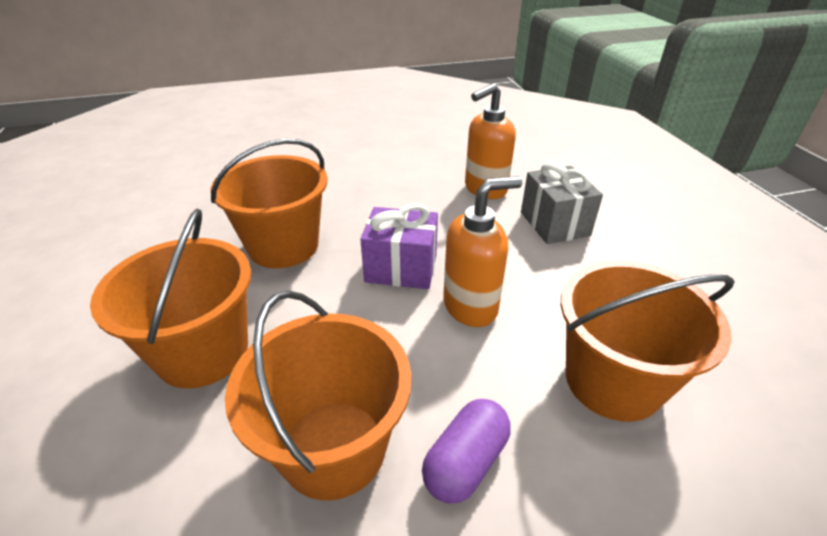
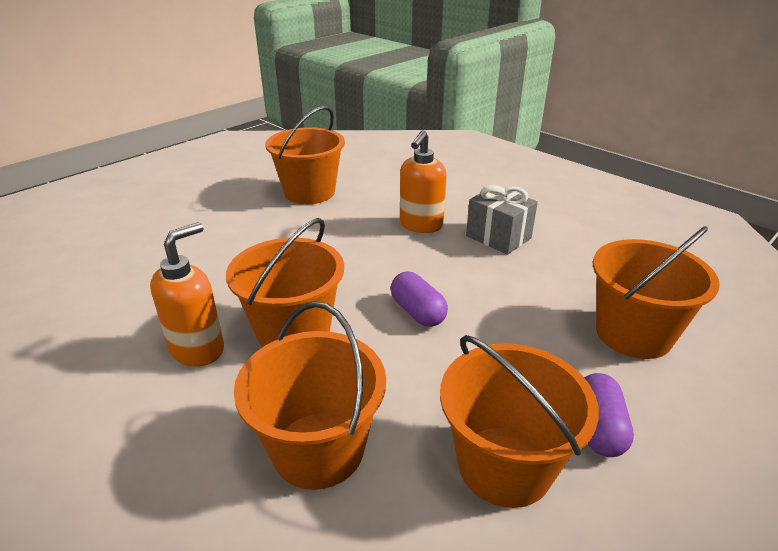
camera: 30 degrees left, 5 degrees down
purple gift [360,204,438,289] -> purple capsule [390,272,448,327]
orange soap dispenser [443,176,522,327] -> orange soap dispenser moved to [150,222,224,366]
none -> orange bucket [265,106,345,204]

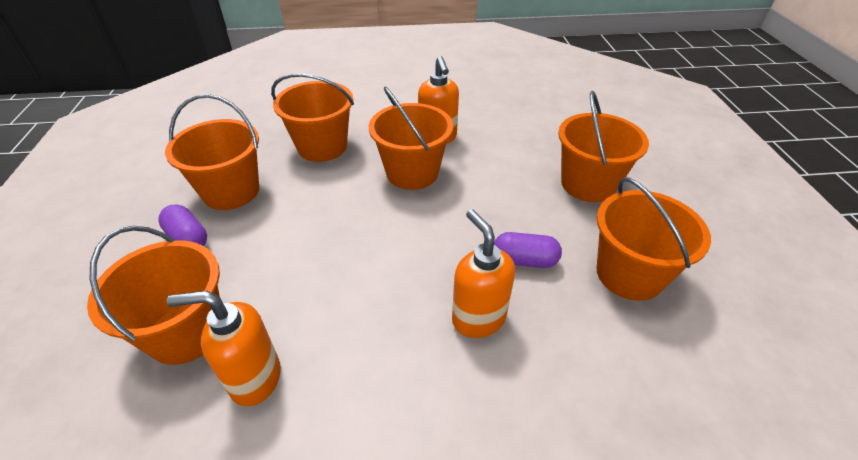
camera: 130 degrees right, 10 degrees up
purple capsule [390,272,448,327] -> purple capsule moved to [494,232,562,268]
grey gift [466,185,538,255] -> none
none -> orange soap dispenser [167,291,281,406]
none -> orange bucket [558,91,649,202]

